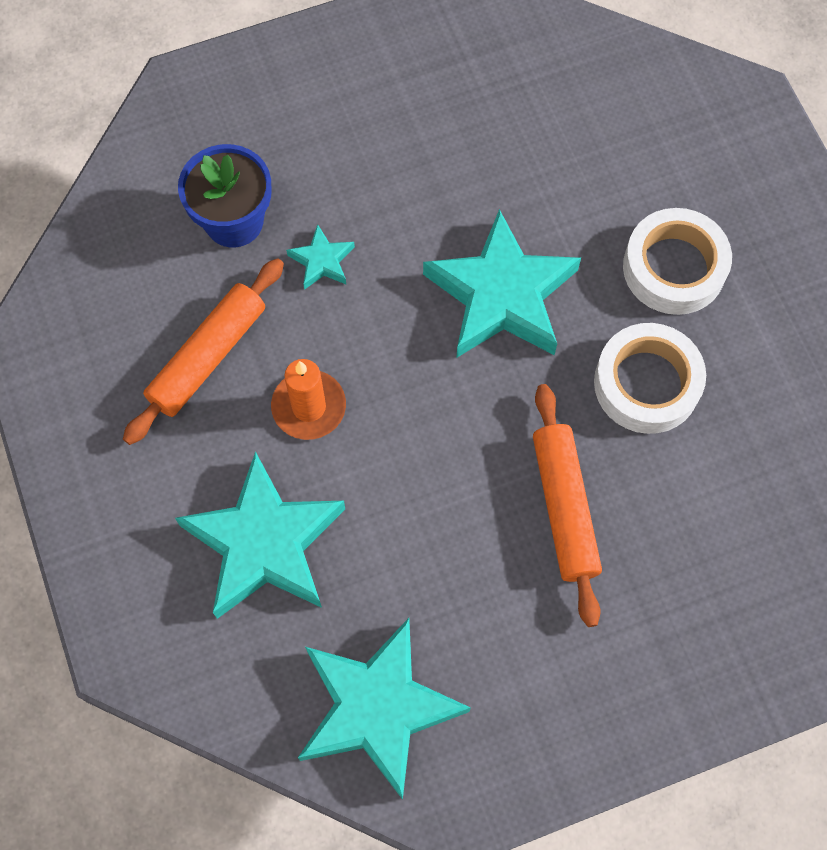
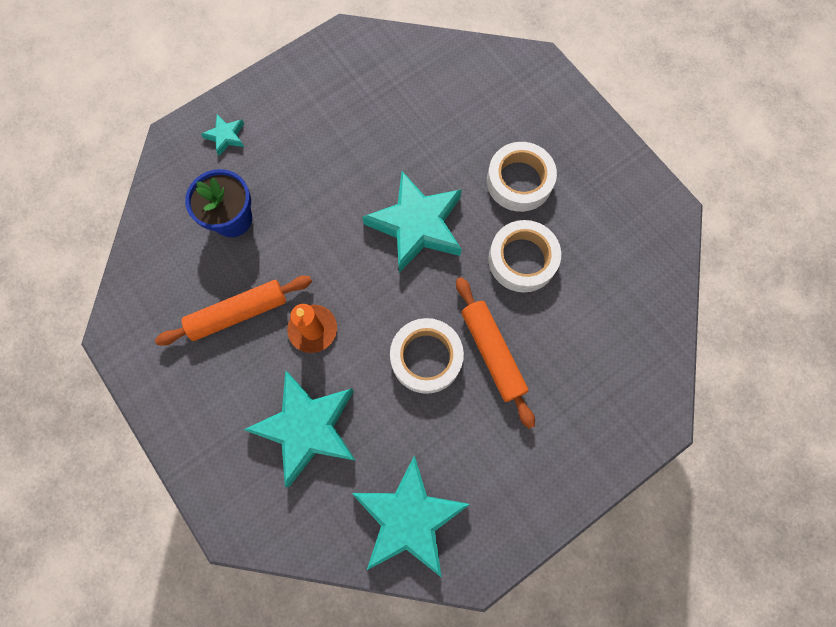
camera: 15 degrees left, 5 degrees up
orange rolling pin [123,258,284,445] -> orange rolling pin turned 45 degrees clockwise [155,276,312,346]
turquoise star [286,224,355,290] -> turquoise star moved to [201,115,244,156]
none -> white tape [390,318,464,394]

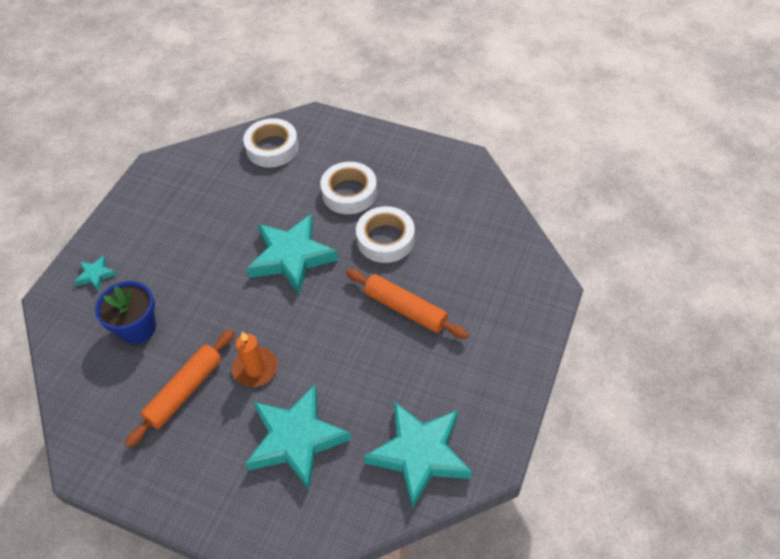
camera: 30 degrees left, 20 degrees down
white tape [390,318,464,394] -> white tape moved to [243,118,299,168]

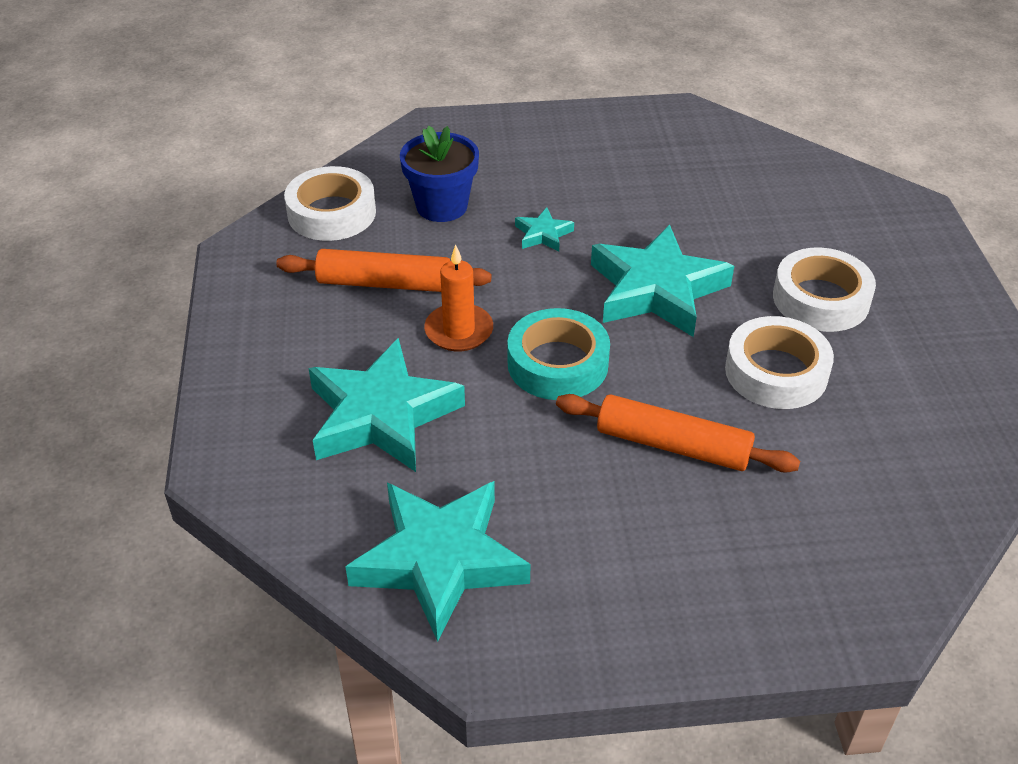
camera: 60 degrees right, 10 degrees down
turquoise star [74,255,116,291] -> turquoise star moved to [515,207,574,252]
white tape [243,118,299,168] -> white tape moved to [284,166,376,241]
orange rolling pin [346,269,469,339] -> orange rolling pin turned 75 degrees counterclockwise [556,394,800,473]
none -> turquoise tape [508,308,610,400]

